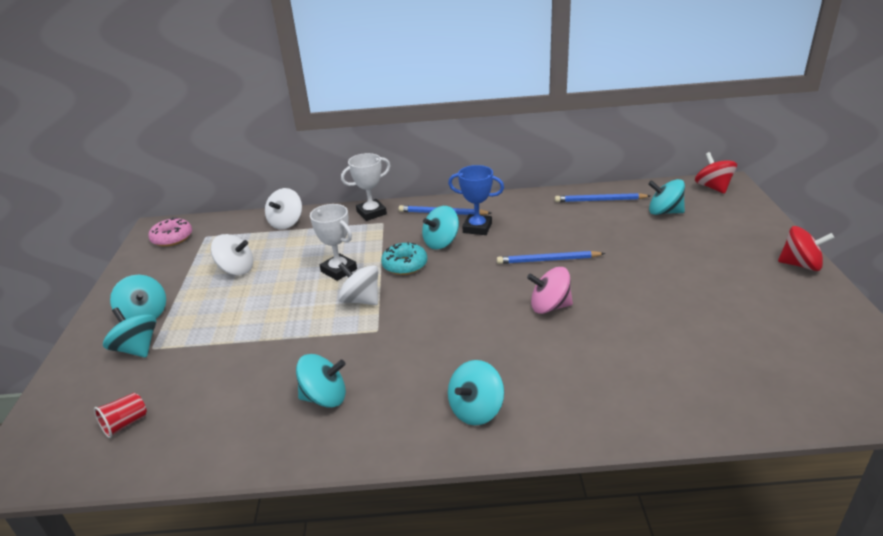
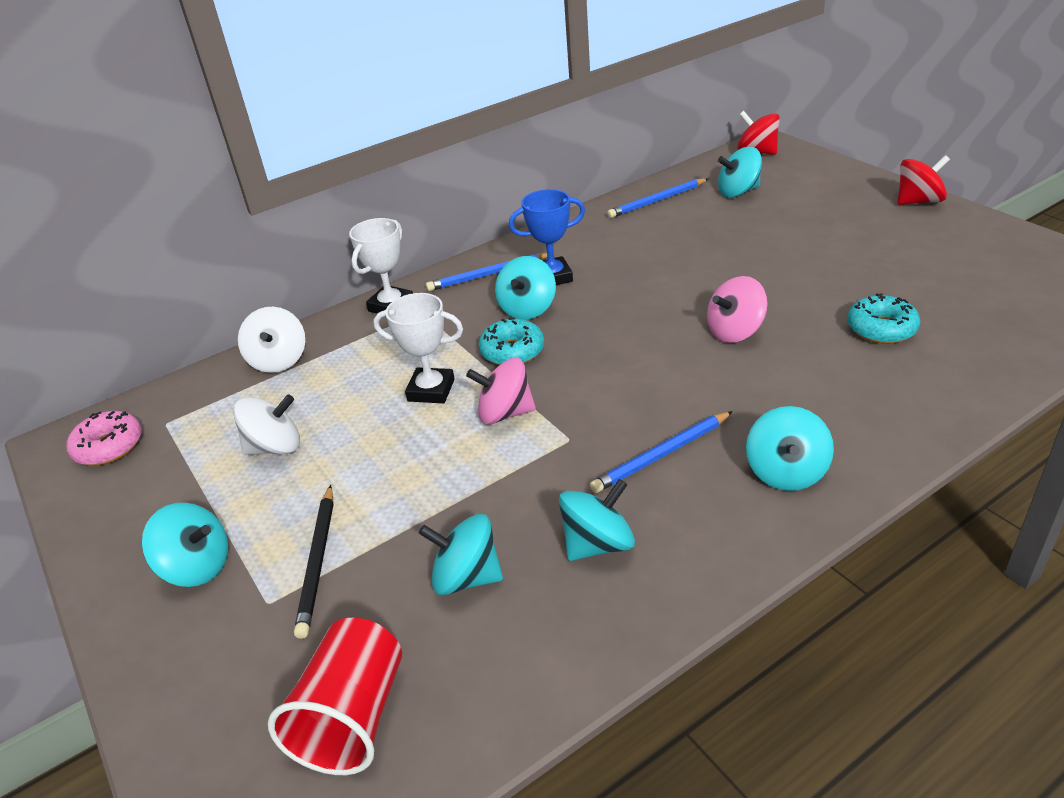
camera: 30 degrees left, 5 degrees up
red cup [94,393,147,438] -> red cup [268,618,402,775], size x1.84
turquoise spinning top [103,307,156,358] -> turquoise spinning top moved to [419,514,503,595]
white spinning top [338,262,378,305] -> pink spinning top [466,358,536,424]
blue pencil [497,251,605,264] -> blue pencil moved to [590,411,733,493]
none -> black pencil [294,485,334,639]
none -> turquoise donut [847,293,920,344]

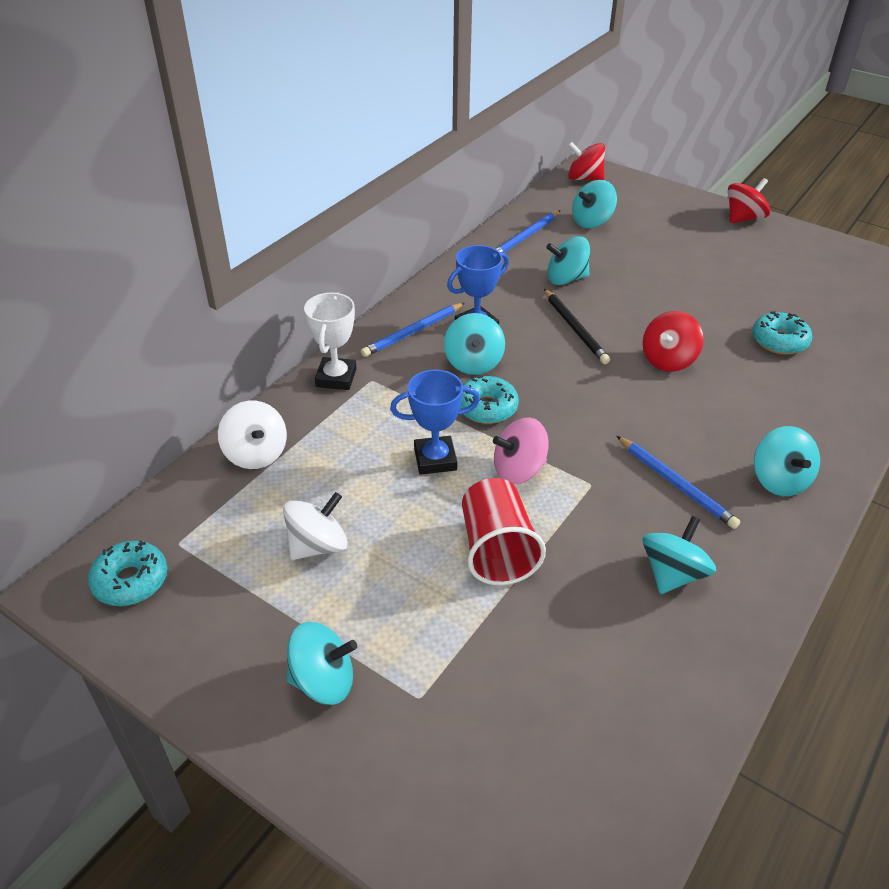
camera: 25 degrees left, 5 degrees up
pink donut [66,411,142,465] -> turquoise donut [88,540,167,606]
red cup [268,618,402,775] -> red cup moved to [462,478,546,585]
black pencil [294,485,334,639] -> black pencil moved to [544,289,610,364]
white trophy [373,293,463,403] -> blue trophy [390,370,480,475]
turquoise spinning top [419,514,503,595] -> turquoise spinning top moved to [546,236,590,285]
blue pencil [590,411,733,493] -> blue pencil turned 75 degrees counterclockwise [617,436,740,529]
pink spinning top [707,276,768,343] -> red spinning top [643,311,704,372]

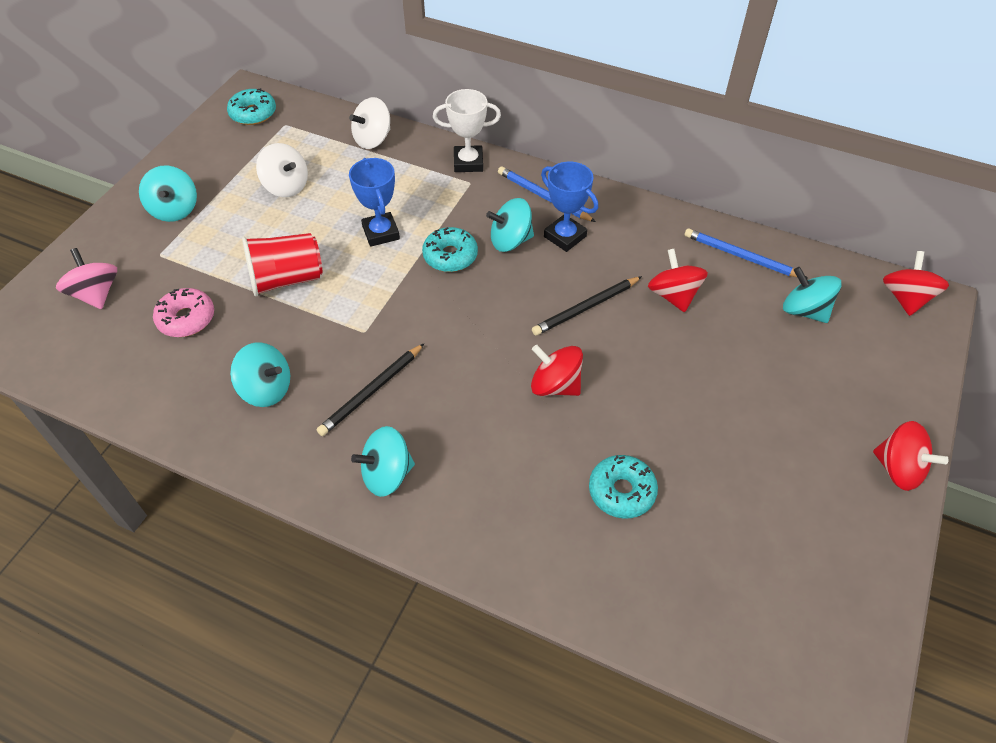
camera: 80 degrees right, 10 degrees up
pink spinning top [493,418,549,484] -> pink spinning top moved to [56,248,117,309]
turquoise spinning top [546,236,590,285] -> red spinning top [648,249,708,312]
blue pencil [617,436,740,529] -> black pencil [317,344,424,436]
none -> pink donut [153,288,214,337]

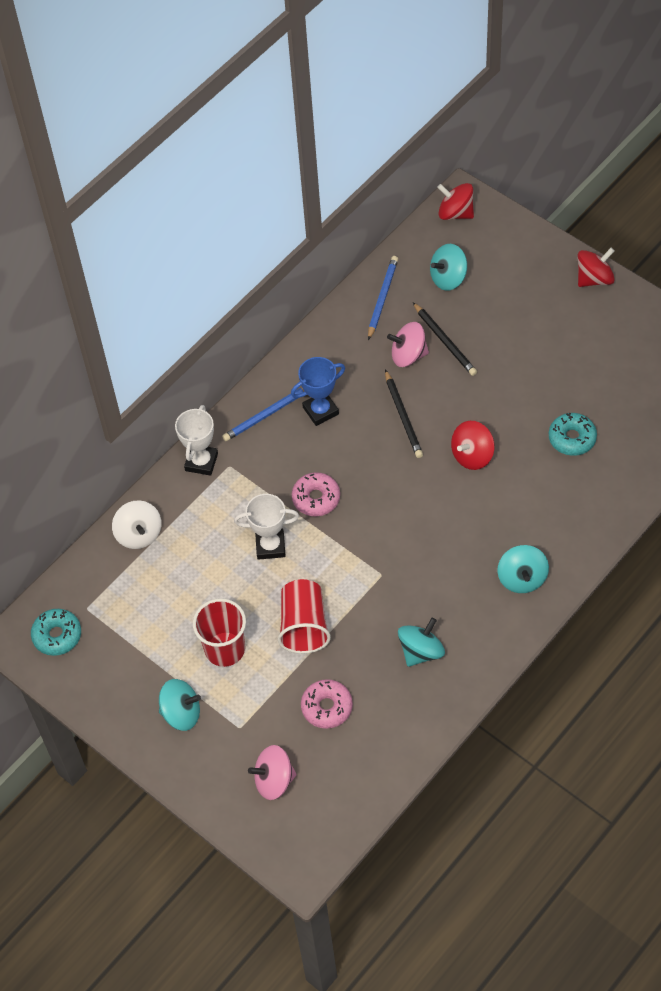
camera: 70 degrees left, 5 degrees up
white spinning top [256,143,308,197] -> none
black pencil [317,344,424,436] -> black pencil moved to [413,302,477,376]
blue trophy [349,158,400,247] -> white trophy [234,494,299,560]
turquoise donut [422,227,478,272] -> pink donut [292,472,340,516]
turquoise spinning top [486,198,534,252] -> none
red spinning top [648,249,708,312] -> pink spinning top [387,322,429,367]
blue pencil [685,228,808,279] -> blue pencil turned 150 degrees clockwise [368,256,398,340]
none -> red cup [193,598,246,667]

